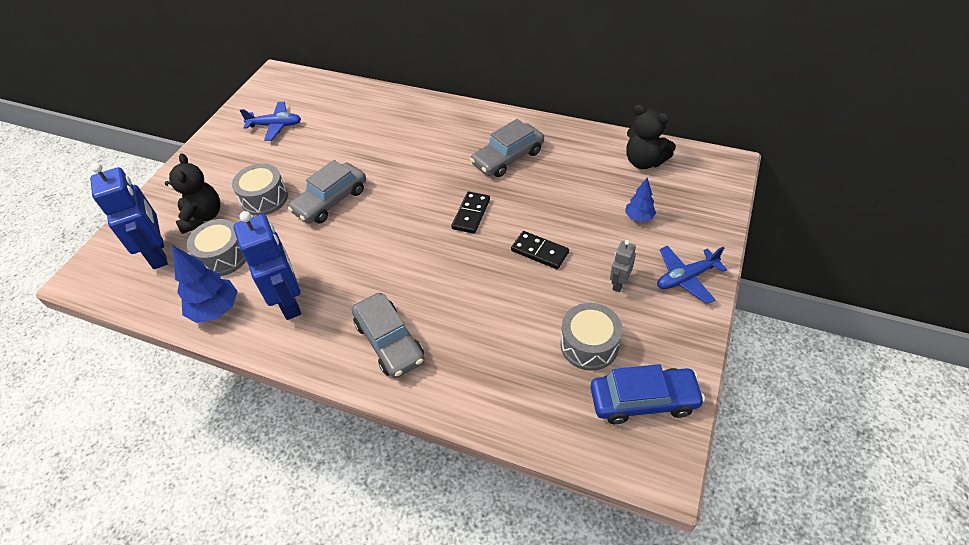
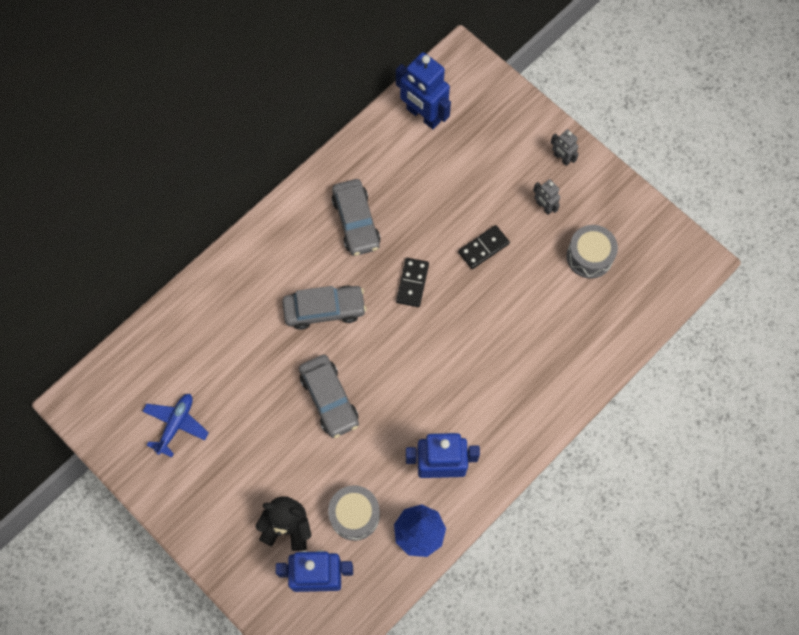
camera: 70 degrees left, 20 degrees up
grey drum [232,163,288,216] -> none
grey car [352,293,425,378] -> grey car moved to [282,286,366,330]
black domino [451,191,490,234] -> black domino turned 60 degrees clockwise [396,258,429,307]
blue car [590,364,705,424] -> none
blue tree [625,178,656,222] -> none
black teddy bear [626,104,676,169] -> blue robot [396,52,451,129]
blue plane [657,246,727,304] -> grey robot [551,129,579,166]

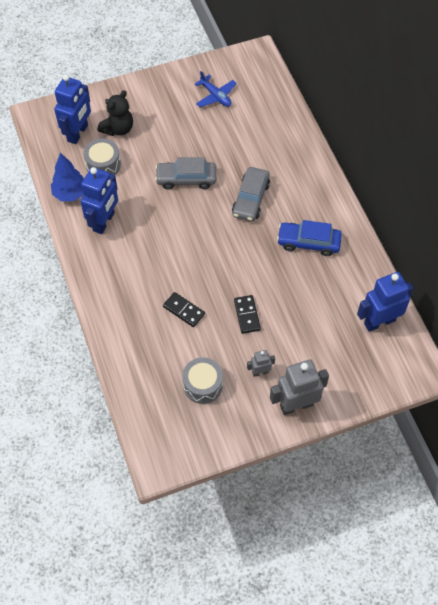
camera: 115 degrees right, 10 degrees down
grey car [332,179,381,256] -> blue car [277,220,342,256]
black domino [396,258,429,307] -> black domino moved to [163,292,205,327]
grey robot [551,129,579,166] -> grey robot [270,359,329,415], size x2.02

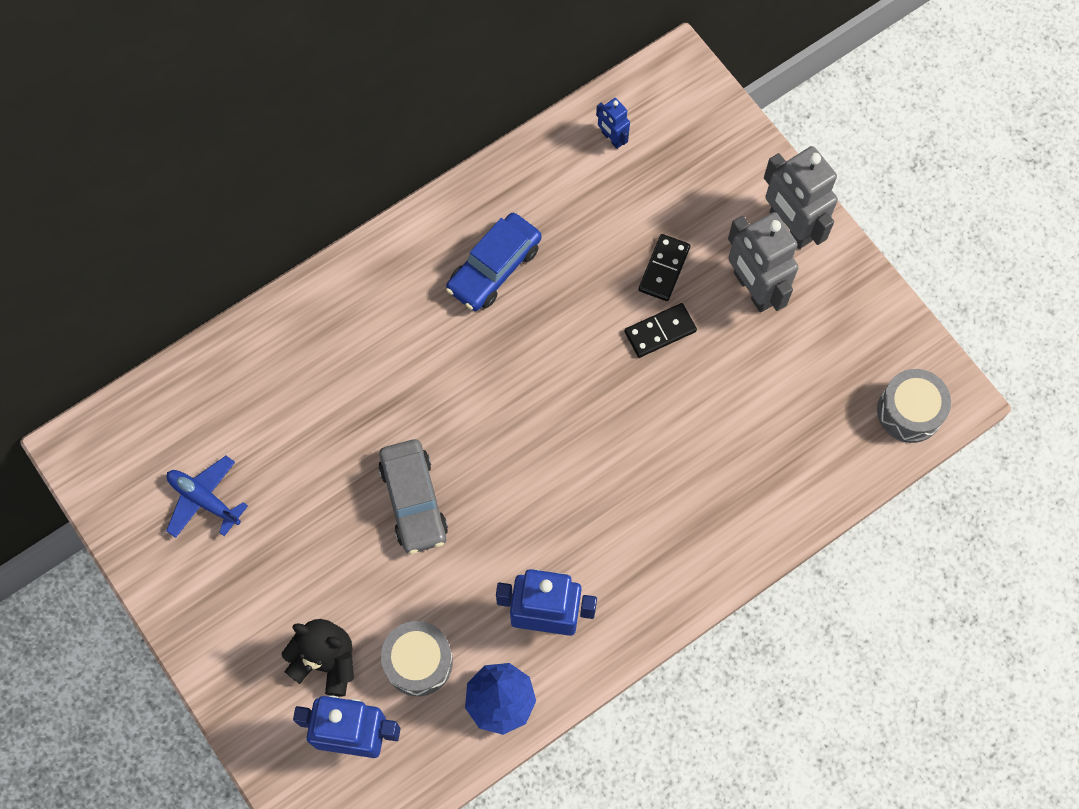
camera: 105 degrees left, 10 degrees up
black domino [163,292,205,327] -> black domino moved to [638,234,691,301]
grey drum [182,357,223,404] -> grey drum moved to [877,369,951,443]
blue plane [195,71,237,107] -> blue plane turned 90 degrees counterclockwise [166,456,248,538]
grey car [232,167,270,222] -> none
grey robot [247,350,275,377] -> grey robot [728,212,799,312], size x2.02
blue car [277,220,342,256] -> blue car turned 45 degrees clockwise [446,213,541,311]
blue robot [357,272,414,332] -> blue robot [596,98,630,149], size x0.50

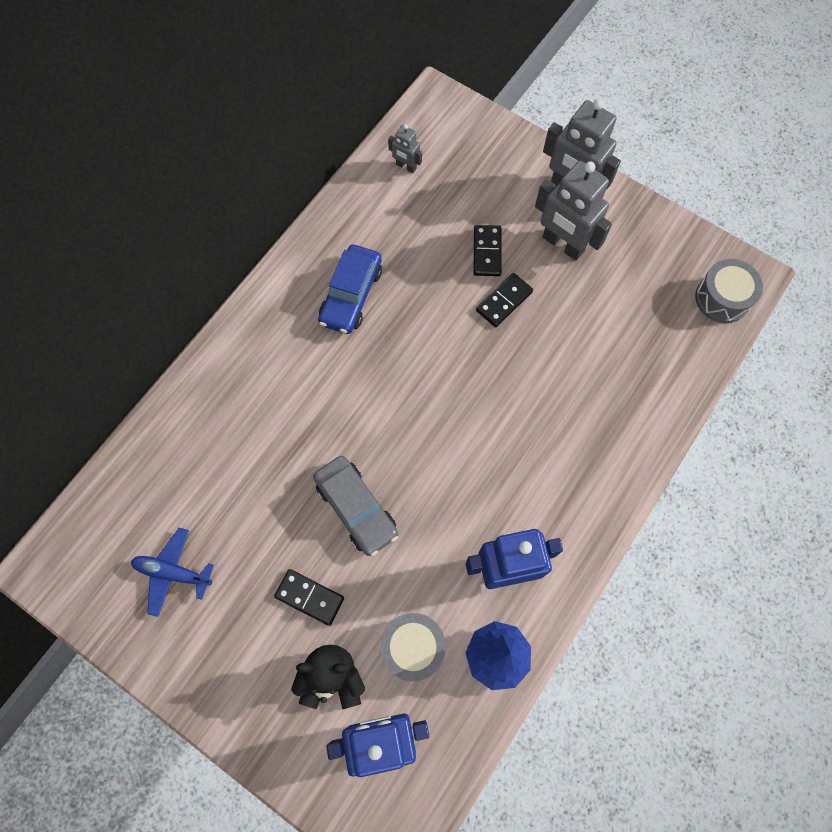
camera: 20 degrees left, 0 degrees up
blue robot [596,98,630,149] -> grey robot [388,124,422,173]
none -> black domino [274,569,344,626]

